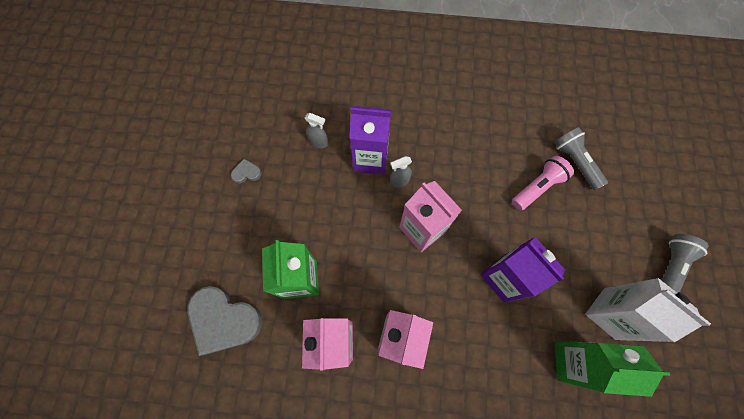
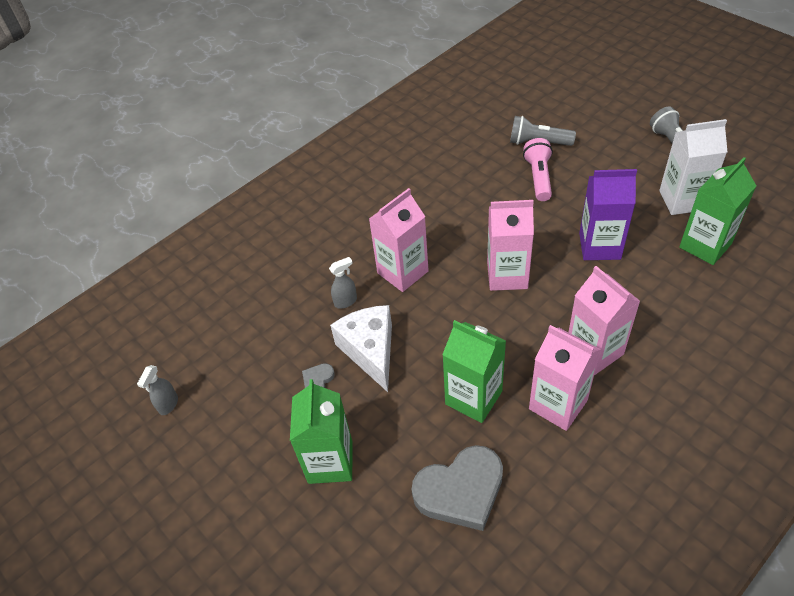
camera: 45 degrees left, 20 degrees down
purple carton [349,106,391,175] -> pink carton [369,188,429,292]
grey spray bottle [390,156,412,188] -> grey spray bottle moved to [137,365,178,415]
none -> green carton [290,379,352,484]
none -> white cheese [330,305,392,392]

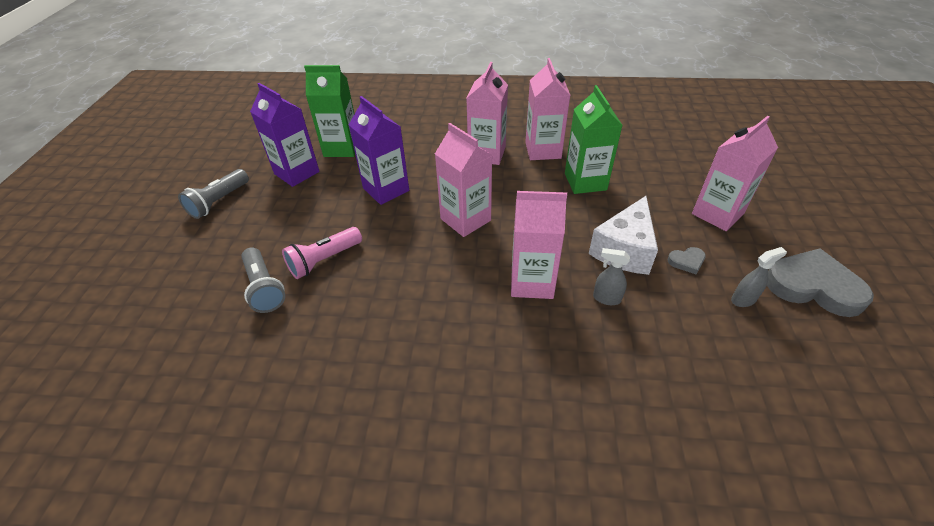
camera: 135 degrees left, 5 degrees down
grey spray bottle [137,365,178,415] -> grey spray bottle moved to [731,247,787,307]
green carton [290,379,352,484] -> pink carton [692,116,778,231]
grey heart [412,445,503,531] -> grey heart moved to [767,248,874,317]
white carton [659,119,727,215] -> purple carton [250,83,320,187]

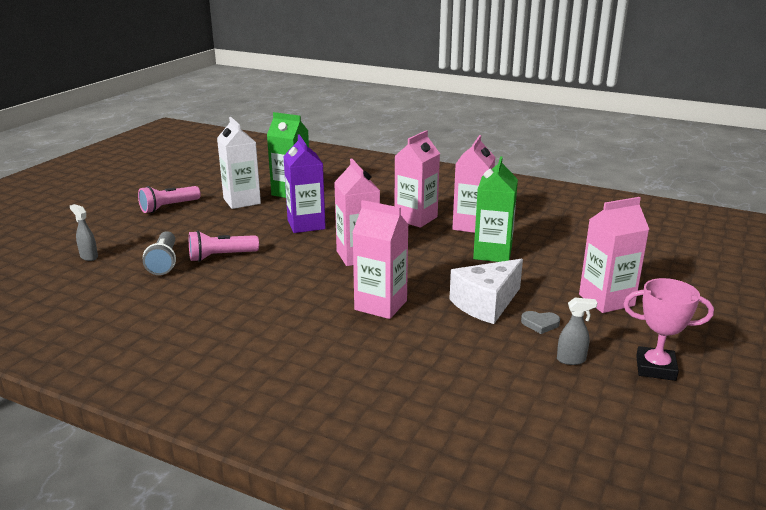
camera: 20 degrees right, 20 degrees down
grey flashlight [178,169,249,219] -> pink flashlight [138,186,201,213]
purple carton [250,83,320,187] -> white carton [217,117,261,209]
grey spray bottle [593,248,630,305] -> grey spray bottle moved to [70,204,98,261]
grey heart [767,248,874,317] -> pink trophy [623,278,714,381]

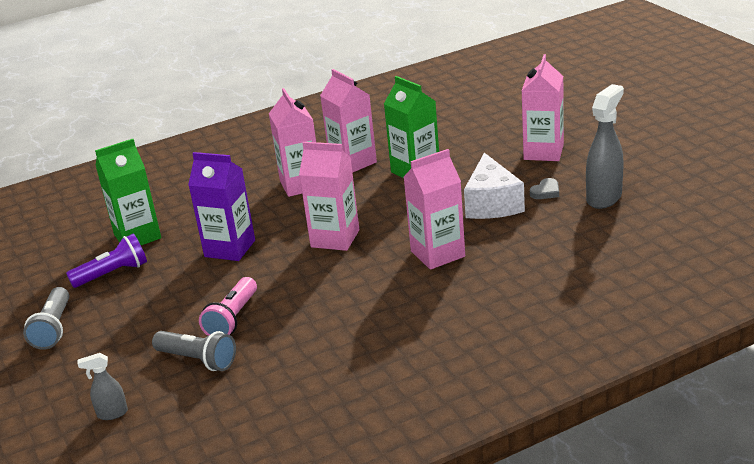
camera: 50 degrees left, 5 degrees up
pink flashlight [138,186,201,213] -> grey flashlight [23,287,69,350]
white carton [217,117,261,209] -> purple flashlight [66,234,147,288]
grey spray bottle [557,298,597,365] -> grey spray bottle [586,84,624,209], size x1.93
pink trophy [623,278,714,381] -> none

